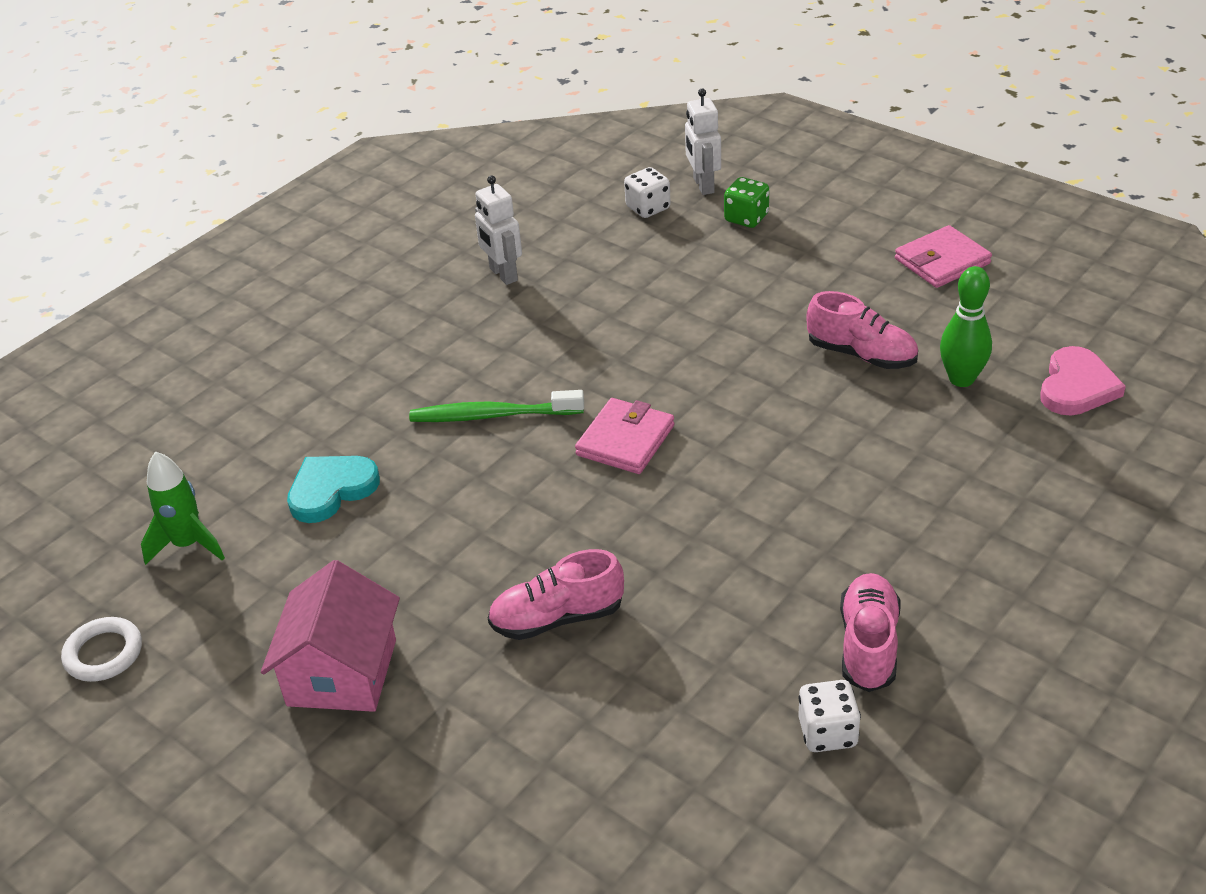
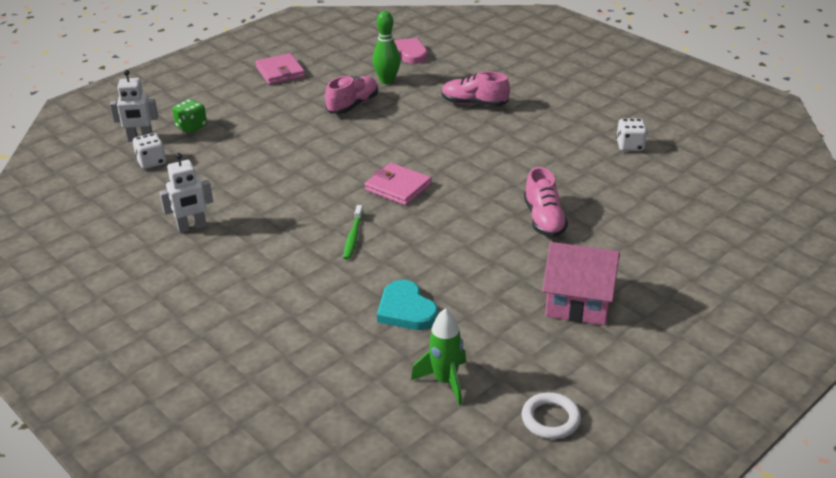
camera: 85 degrees left, 5 degrees down
green toothbrush [409,390,584,422] -> green toothbrush [343,205,363,260], size x0.66
pink shoe [840,573,900,692] -> pink shoe moved to [442,71,510,107]

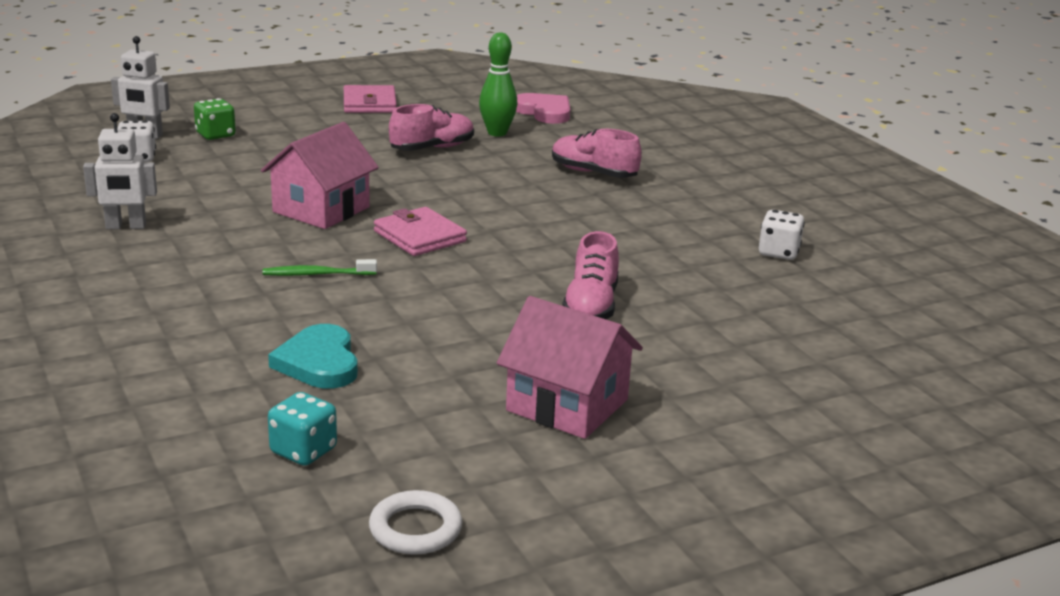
camera: 15 degrees right, 10 degrees down
green toothbrush [343,205,363,260] -> green toothbrush turned 60 degrees clockwise [263,259,377,276]
green rocket [411,308,466,405] -> turquoise dice [268,392,337,466]
none -> pink house [261,122,379,229]

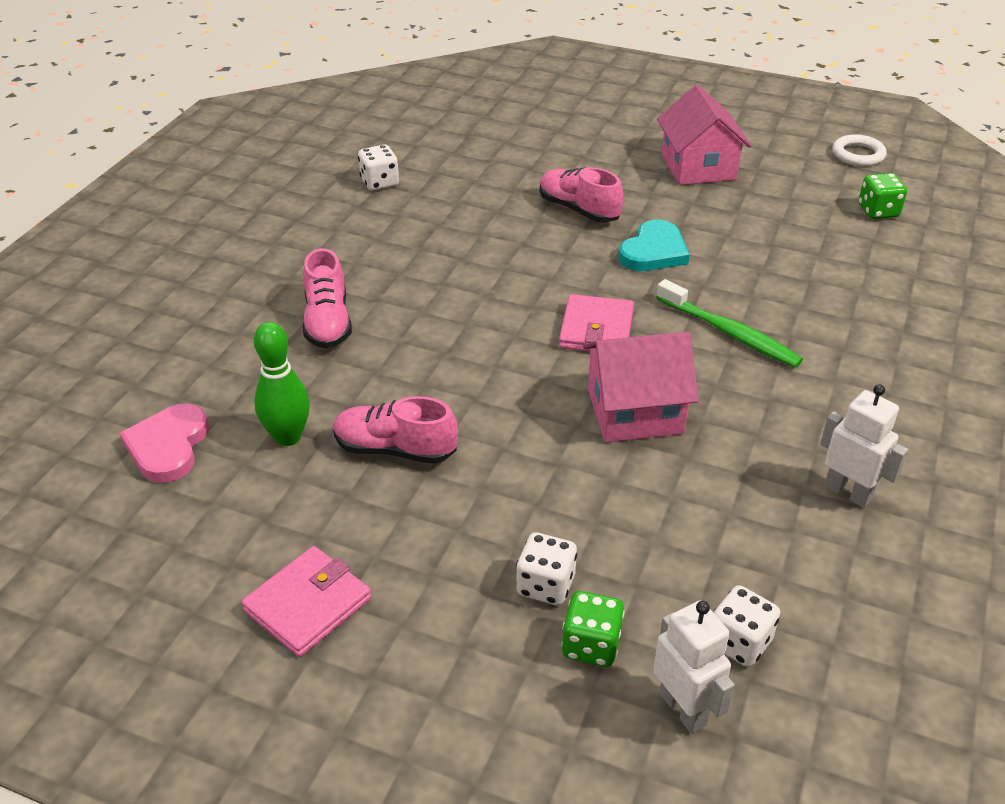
camera: 130 degrees left, 15 degrees up
green toothbrush [263,259,377,276] -> green toothbrush [656,279,803,368], size x1.53
turquoise heart [268,324,358,389] -> turquoise heart moved to [618,220,690,271]
turquoise dice [268,392,337,466] -> green dice [859,173,907,219]
pink shoe [562,231,619,319] -> pink shoe turned 105 degrees counterclockwise [540,167,623,223]
none -> white dice [516,532,577,605]

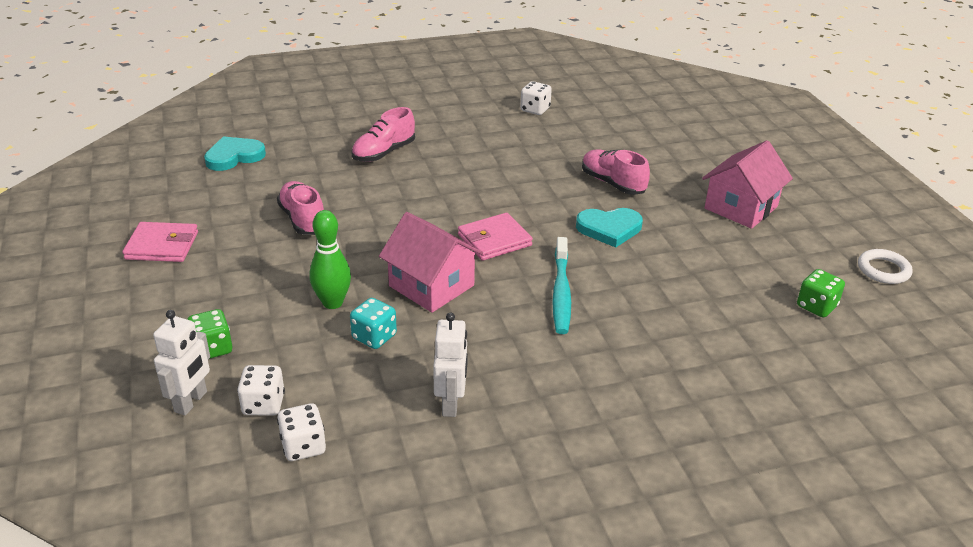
camera: 50 degrees right, 5 degrees down
pink heart [120,404,209,483] -> turquoise heart [204,136,266,171]
green bowling pin [254,322,310,446] -> green bowling pin moved to [309,210,351,309]
white dice [516,532,577,605] -> white dice moved to [277,403,326,461]
pink shoe [540,167,623,223] -> pink shoe turned 45 degrees counterclockwise [582,149,650,195]
green toothbrush [656,279,803,368] -> turquoise toothbrush [552,237,571,334]
none -> turquoise dice [350,298,397,349]

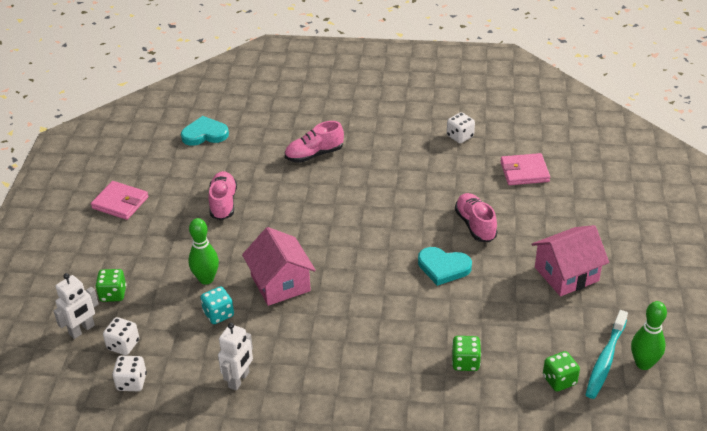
camera: 25 degrees right, 5 degrees up
pink wallet [458,213,533,261] -> pink wallet moved to [500,153,550,185]
turquoise toothbrush [552,237,571,334] -> turquoise toothbrush moved to [586,310,628,399]
white ring [858,249,913,284] -> green bowling pin [631,301,667,370]
none -> green dice [452,336,481,371]

